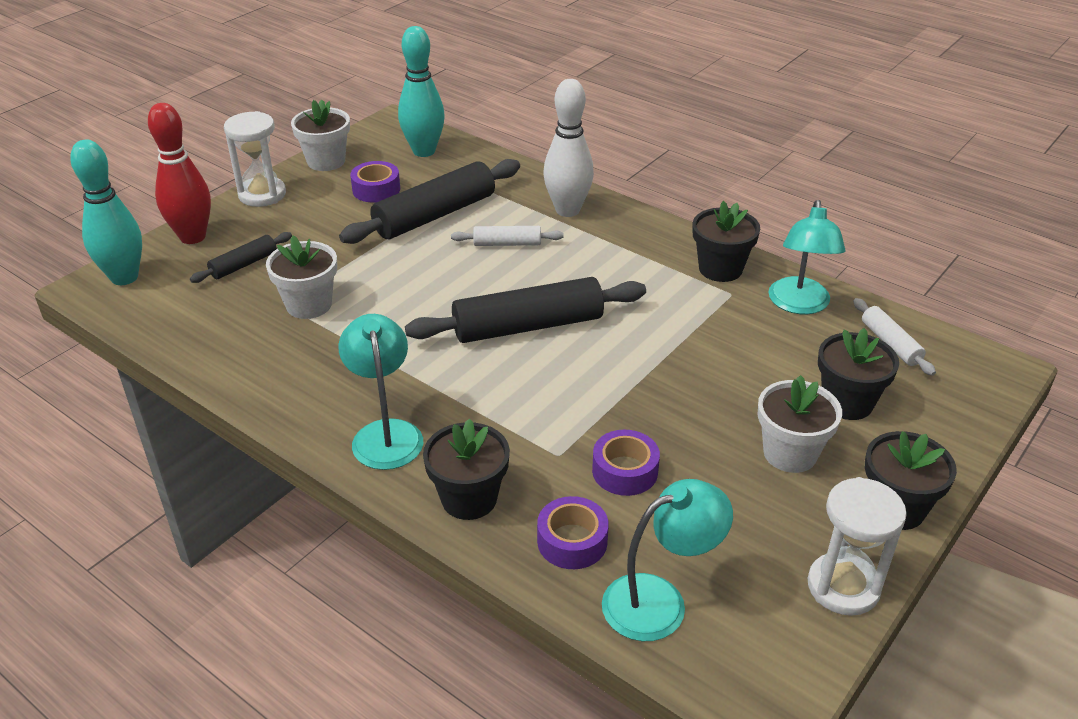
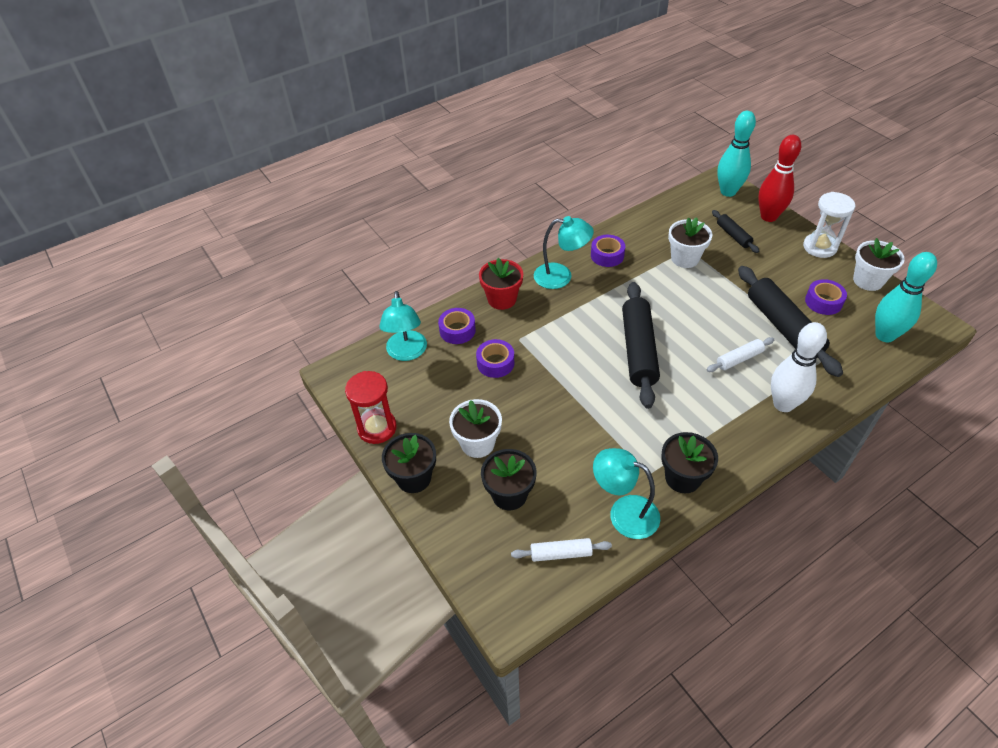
camera: 110 degrees right, 10 degrees up
black flower pot [423,418,510,520] -> red flower pot [479,258,523,310]
white rolling pin [451,226,564,246] -> white rolling pin turned 45 degrees clockwise [706,337,774,372]
white hourglass [808,477,907,616] -> red hourglass [345,371,396,444]
none -> purple tape [591,235,625,267]

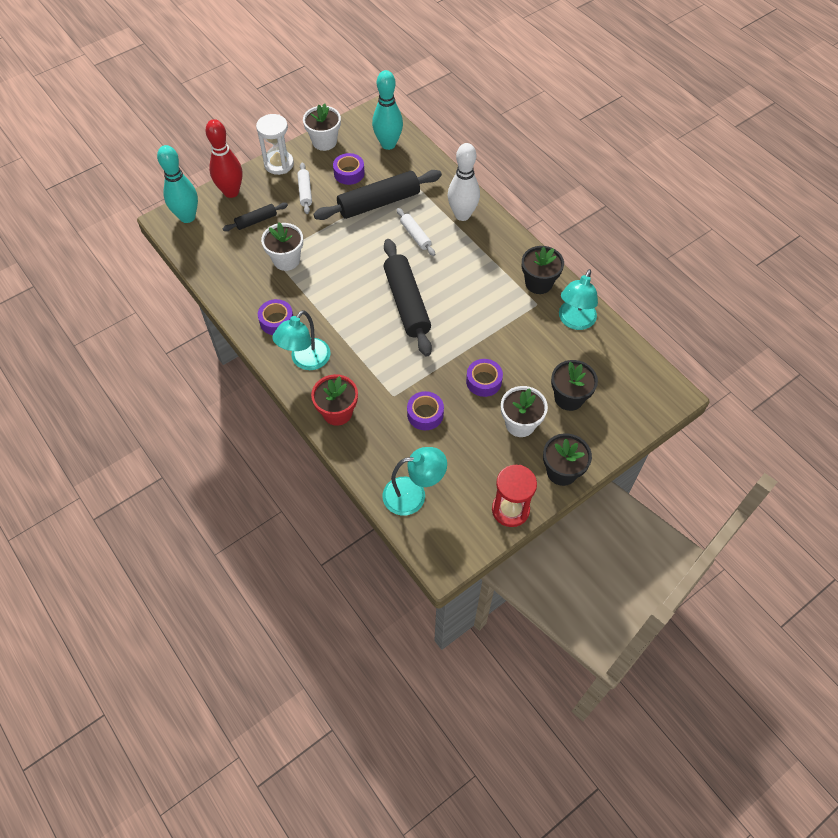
camera: 95 degrees left, 10 degrees up
purple tape [438,308,476,344] -> purple tape moved to [466,359,503,397]
white rolling pin [511,538,612,562] -> white rolling pin moved to [297,162,312,214]
turquoise lamp [534,216,594,289] -> turquoise lamp turned 150 degrees counterclockwise [272,310,330,370]
black rolling pin [622,282,660,409] -> black rolling pin turned 75 degrees clockwise [384,239,432,357]

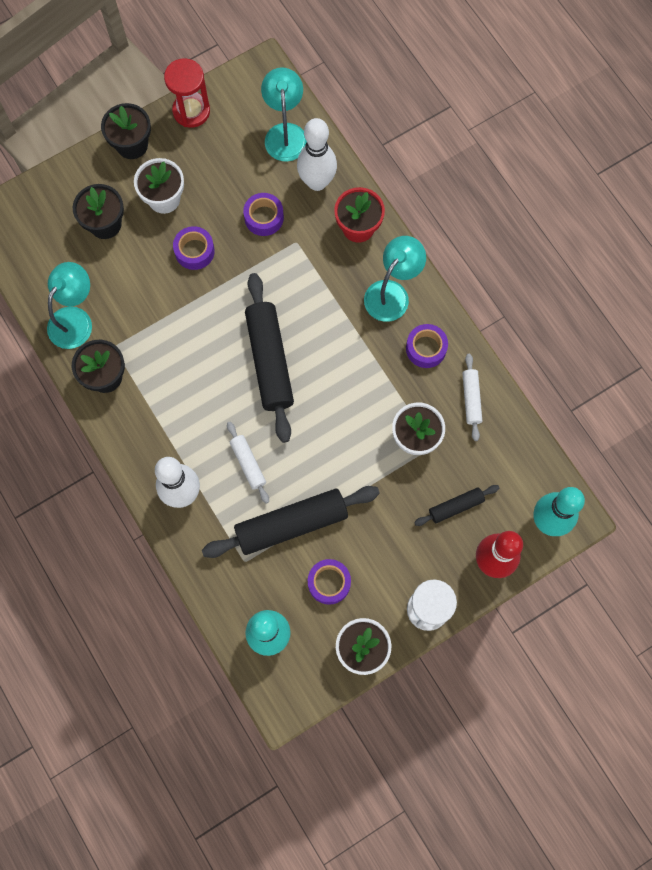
camera: 175 degrees left, 15 degrees up
white rolling pin [297,162,312,214] -> white rolling pin moved to [462,354,482,441]
turquoise lamp [383,447,447,516] -> turquoise lamp turned 90 degrees clockwise [261,67,307,162]
none -> white bowling pin [297,118,337,191]

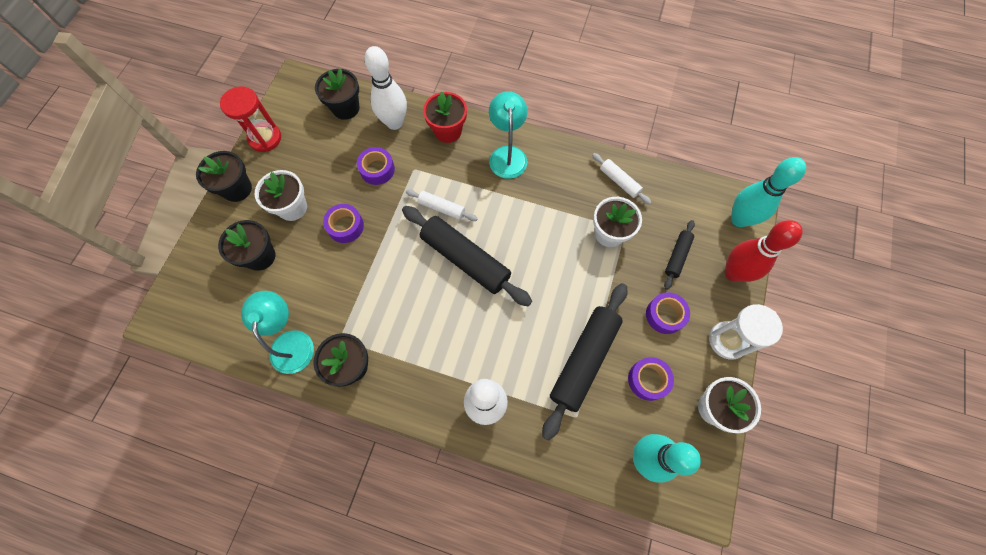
camera: 40 degrees left, 5 degrees down
white rolling pin [227,422,269,504] -> white rolling pin moved to [406,189,478,221]
turquoise lamp [261,67,307,162] -> black flower pot [315,68,359,120]
purple tape [406,324,448,368] -> purple tape moved to [646,292,690,334]

